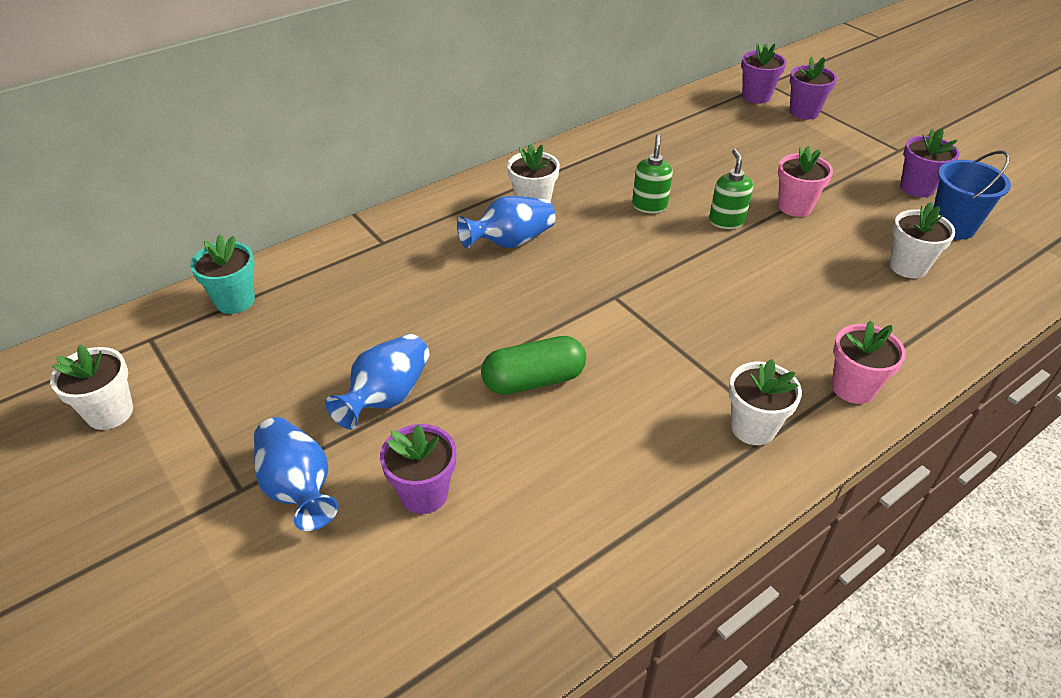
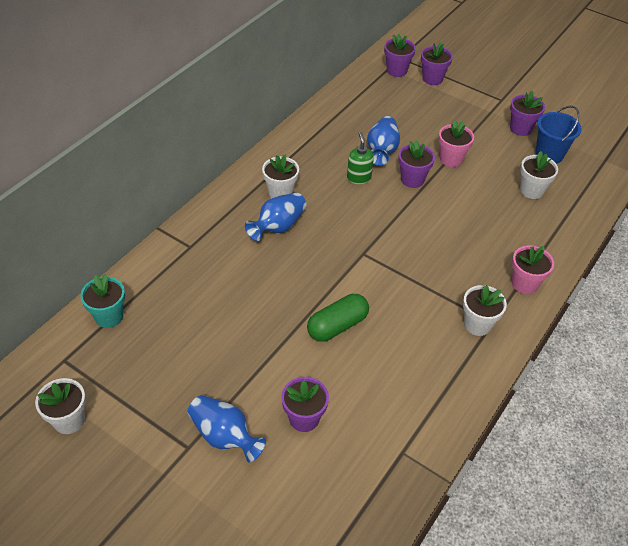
camera: 20 degrees left, 5 degrees up
blue vase [325,334,430,430] -> blue vase moved to [367,116,400,166]
green soap dispenser [709,149,753,229] -> purple flower pot [398,140,435,188]

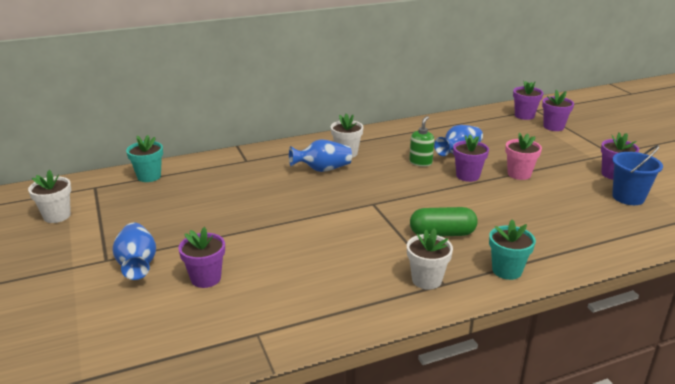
camera: 35 degrees right, 20 degrees down
green capsule [307,294,369,342] -> green capsule moved to [410,207,478,236]
pink flower pot [512,245,554,294] -> turquoise flower pot [489,219,536,280]
white flower pot [520,151,558,199] -> none

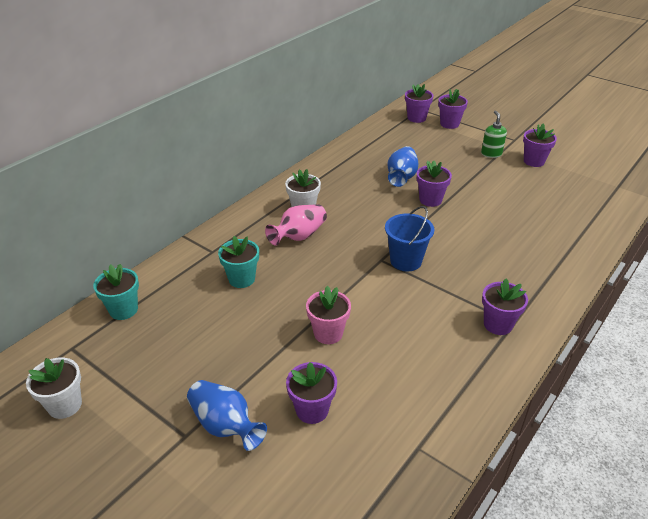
camera: 30 degrees left, 10 degrees up
blue vase [289,139,352,172] -> pink vase [265,204,327,246]
white flower pot [407,228,453,290] -> purple flower pot [482,279,528,335]
green soap dispenser [409,116,434,167] -> green soap dispenser moved to [481,111,507,158]
green capsule [410,207,478,236] -> none
turquoise flower pot [489,219,536,280] -> turquoise flower pot moved to [218,236,259,288]
pink flower pot [505,132,542,180] -> pink flower pot moved to [306,286,351,344]
blue bucket [612,145,663,205] -> blue bucket moved to [385,206,434,271]

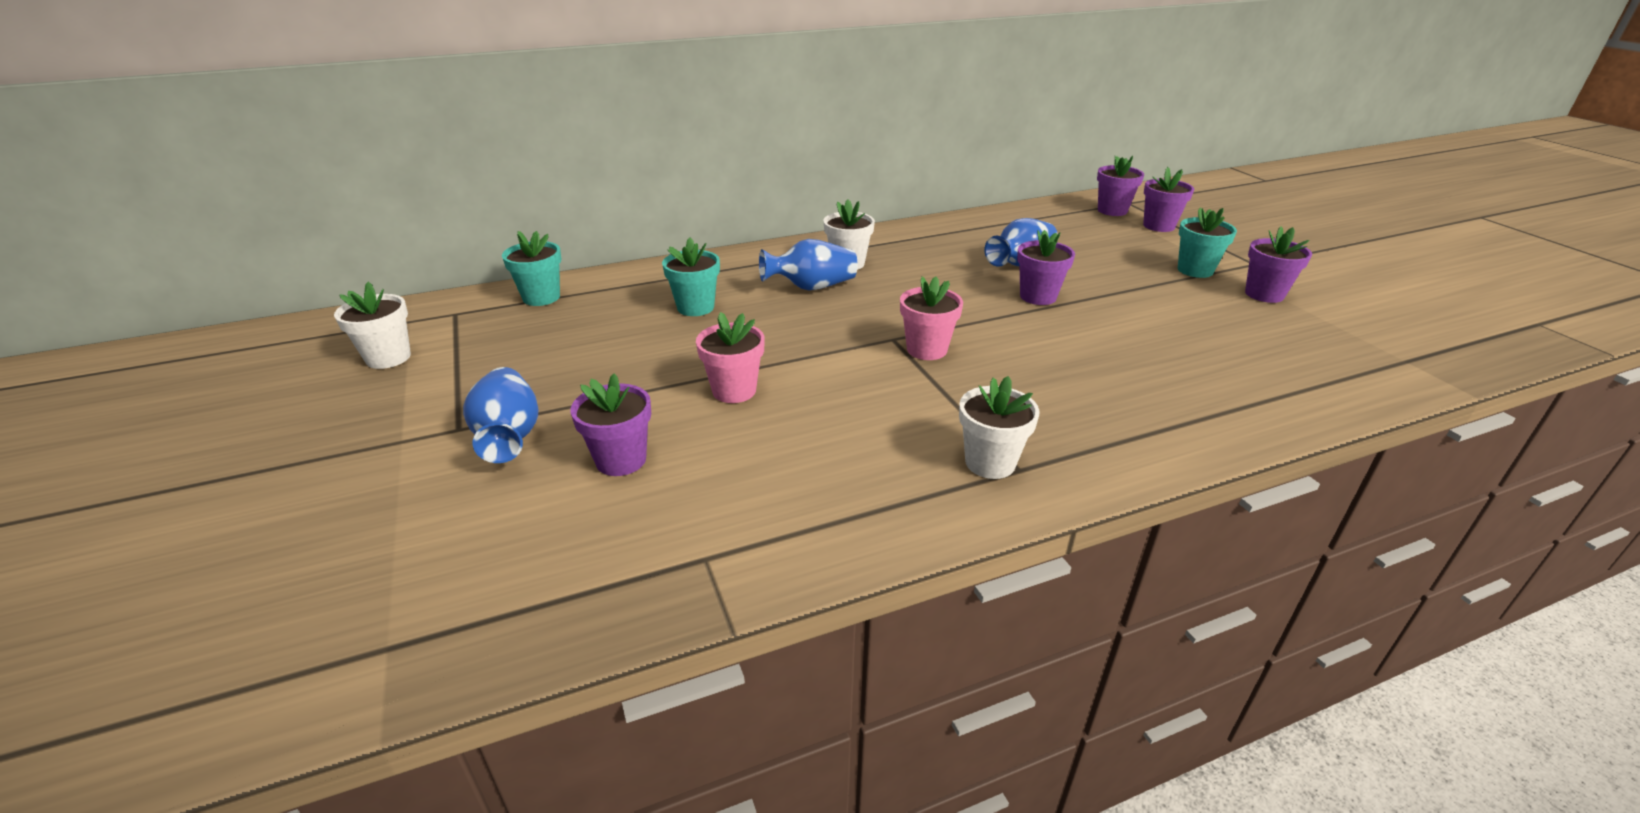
camera: 30 degrees right, 5 degrees down
pink vase [265,204,327,246] -> blue vase [759,239,857,290]
blue bucket [385,206,434,271] -> pink flower pot [900,276,963,360]
green soap dispenser [481,111,507,158] -> turquoise flower pot [1178,208,1237,278]
purple flower pot [482,279,528,335] -> white flower pot [959,376,1039,479]

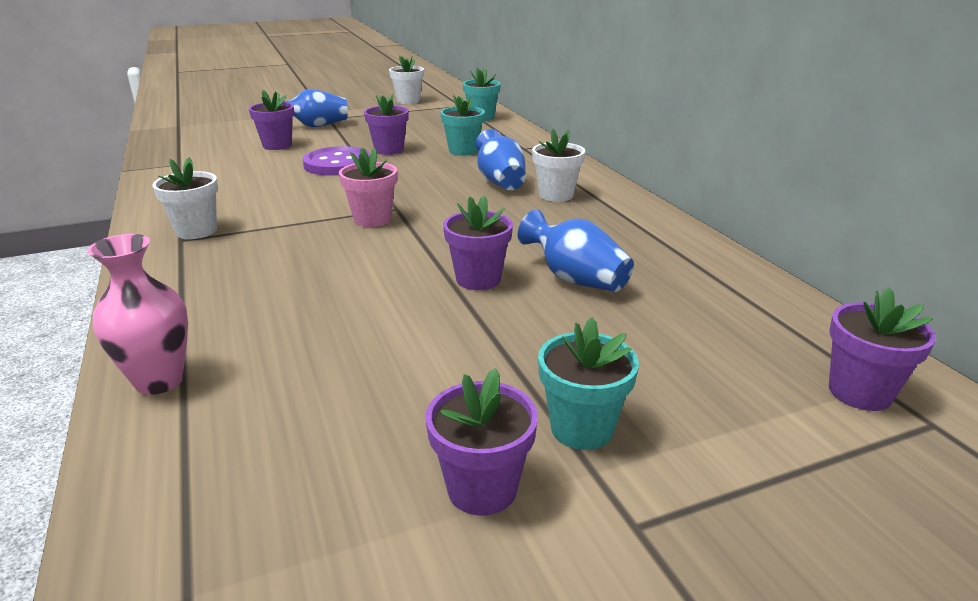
camera: 90 degrees right, 5 degrees down
pink flower pot [696,312,765,403] -> purple button [303,146,370,176]
purple flower pot [1143,167,1194,232] -> purple flower pot moved to [364,94,409,155]
none -> pink vase [88,234,188,395]

